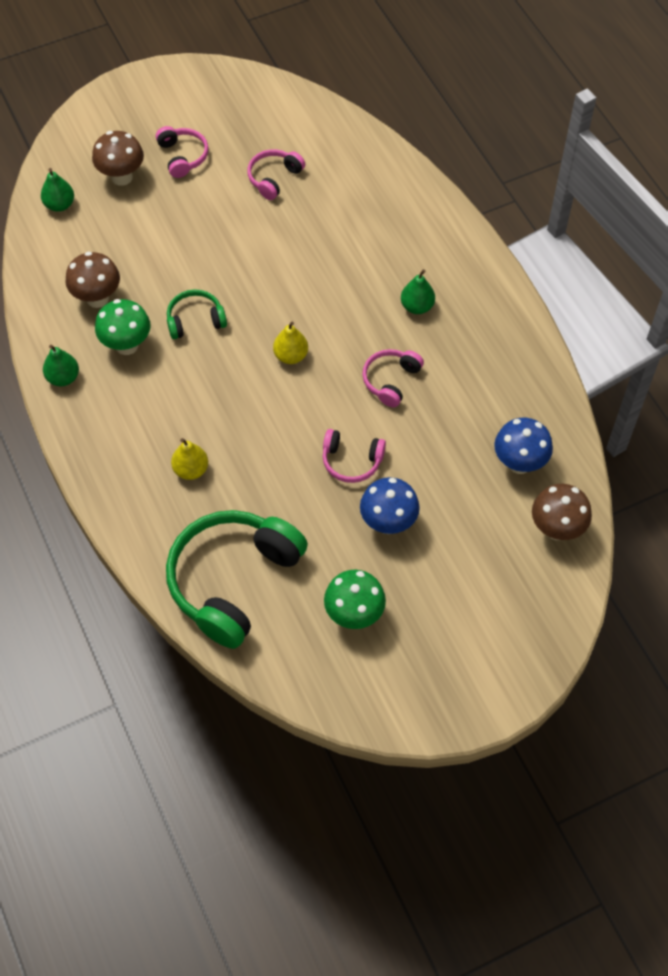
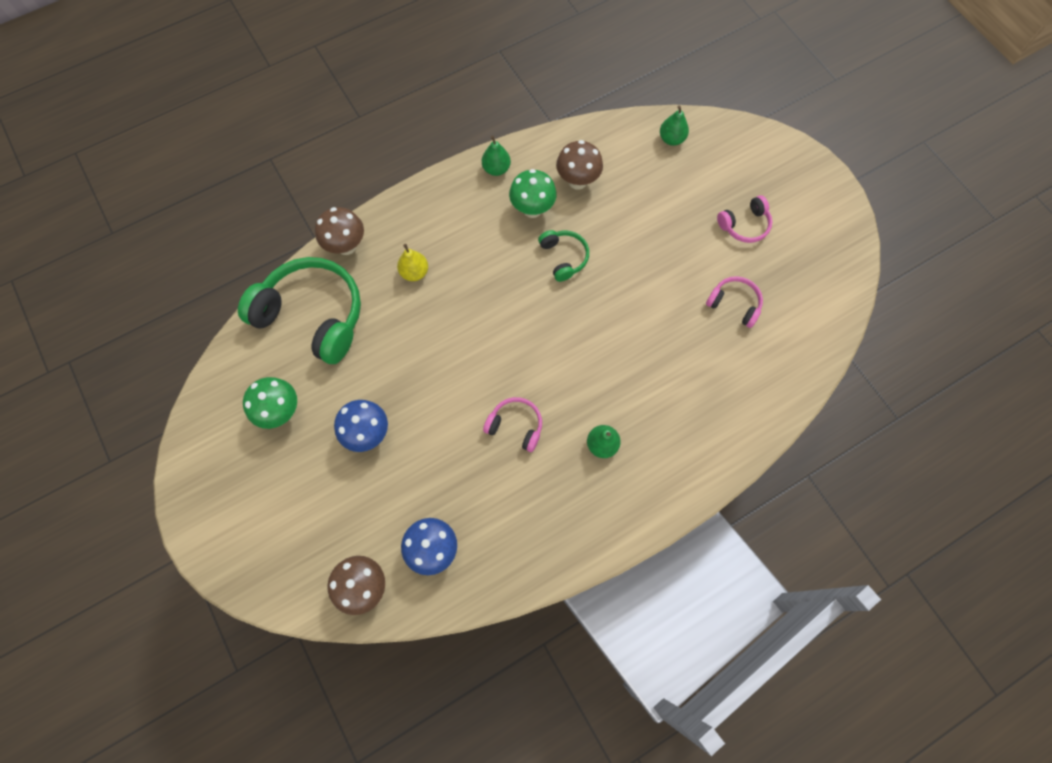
camera: 85 degrees right, 10 degrees up
brown mushroom [92,131,144,186] -> brown mushroom moved to [315,207,364,255]
yellow pear [273,322,308,364] -> none
pink headphones [323,429,386,483] -> none

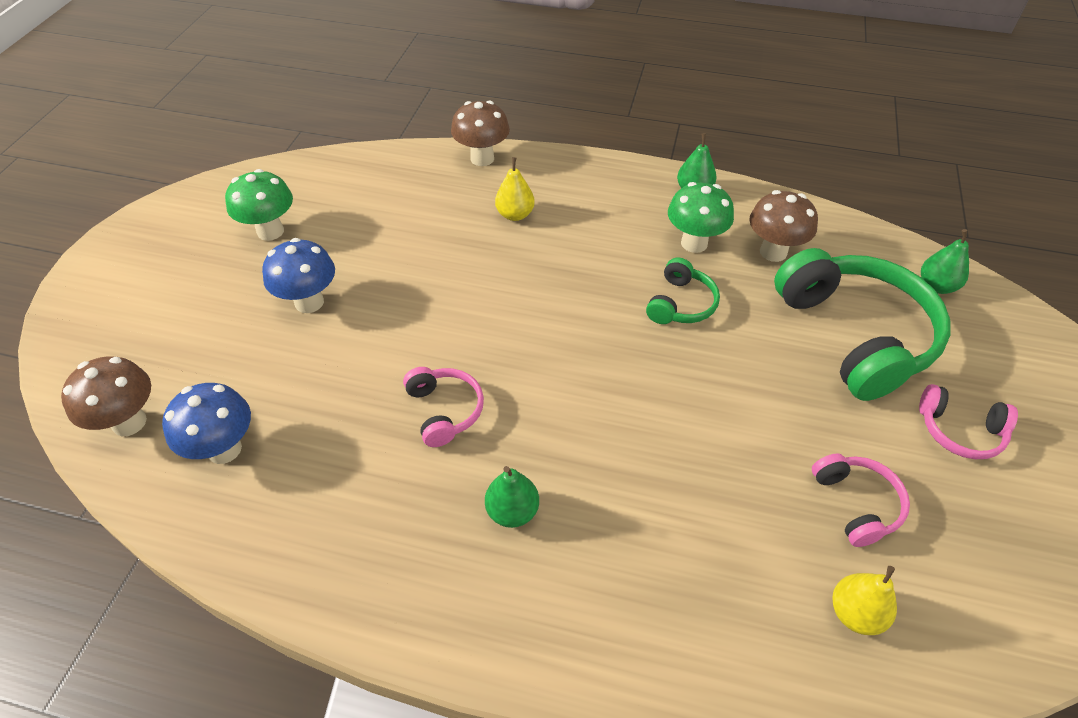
camera: 45 degrees right, 20 degrees down
green headphones [238,257,361,364] -> green headphones moved to [774,248,950,401]
none -> yellow pear [832,566,897,635]

